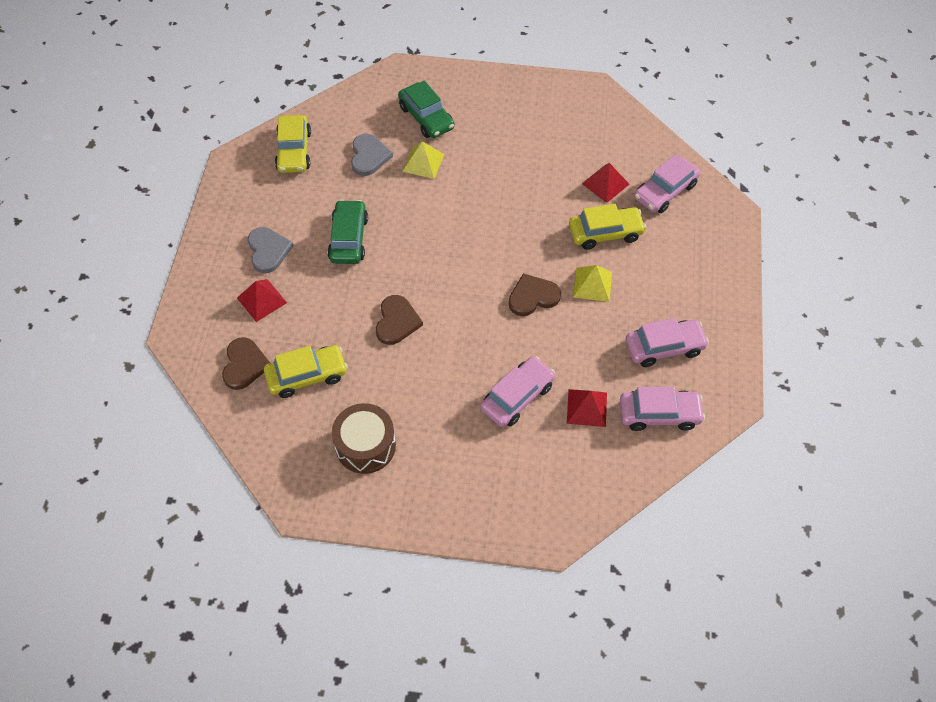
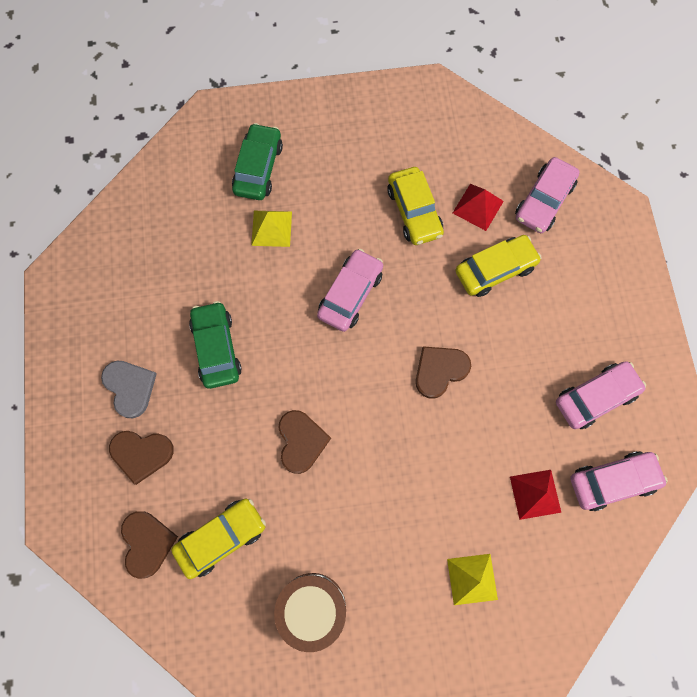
camera: 15 degrees left, 15 degrees up
red pyramid [237,279,287,322] -> brown heart [109,431,174,485]
yellow car [275,115,311,173] -> yellow car moved to [387,167,444,245]
grey heart [351,134,393,176] -> none
green car [398,81,454,138] -> green car turned 120 degrees counterclockwise [232,123,283,200]
pink car [480,356,555,427] -> pink car moved to [317,249,383,332]
yellow pyramid [573,265,612,302] -> yellow pyramid moved to [447,554,498,605]

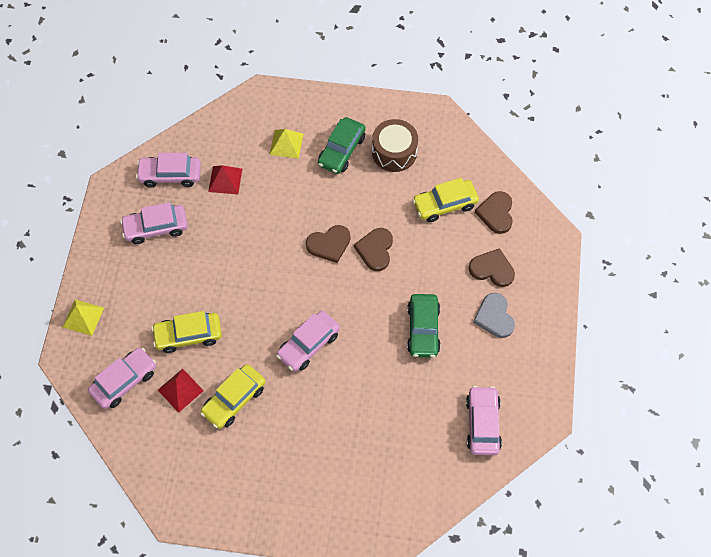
camera: 165 degrees left, 10 degrees down
green car [232,123,283,200] -> green car moved to [318,117,366,174]
yellow pyramid [251,211,292,247] -> yellow pyramid moved to [63,299,104,336]
yellow car [387,167,444,245] -> yellow car turned 135 degrees counterclockwise [200,364,266,429]
brown heart [416,346,471,399] -> brown heart moved to [306,225,351,263]
none -> pink car [466,386,502,455]

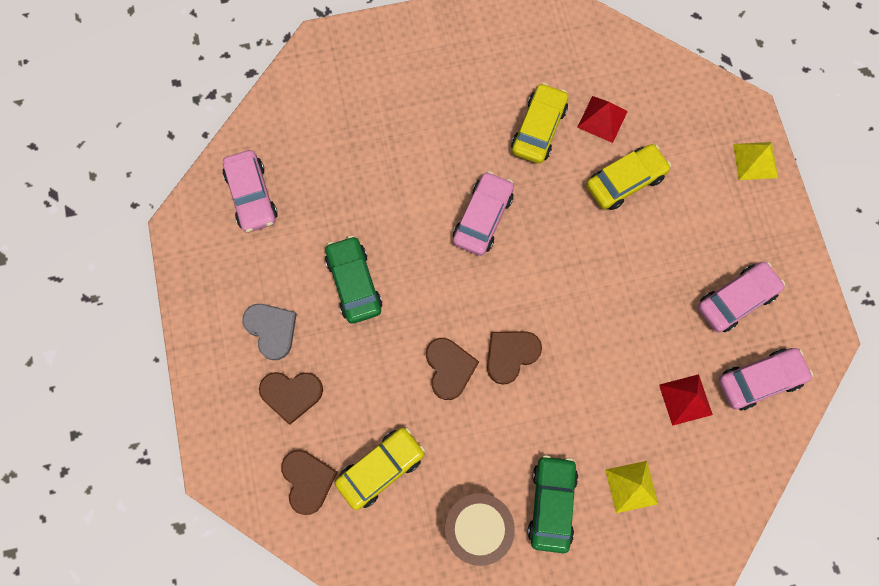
camera: 160 degrees right, 10 degrees up
pink car [88,347,156,409] -> none

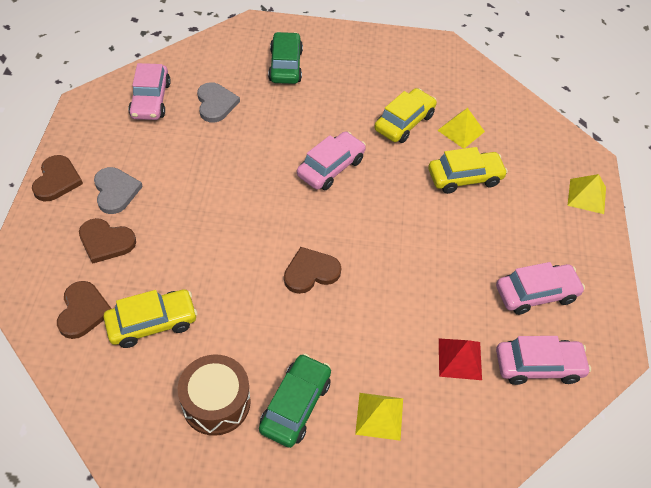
camera: 15 degrees right, 20 degrees down
green car [325,236,382,324] -> green car moved to [268,32,303,84]
brown heart [426,338,479,400] -> brown heart moved to [32,155,83,201]
red pyramid [577,96,628,143] -> yellow pyramid [437,108,485,149]
none -> grey heart [197,82,240,123]

